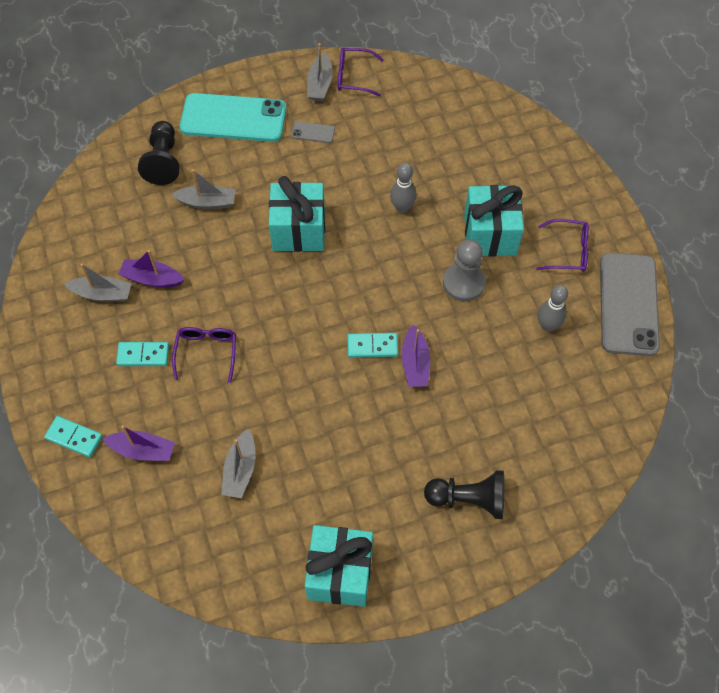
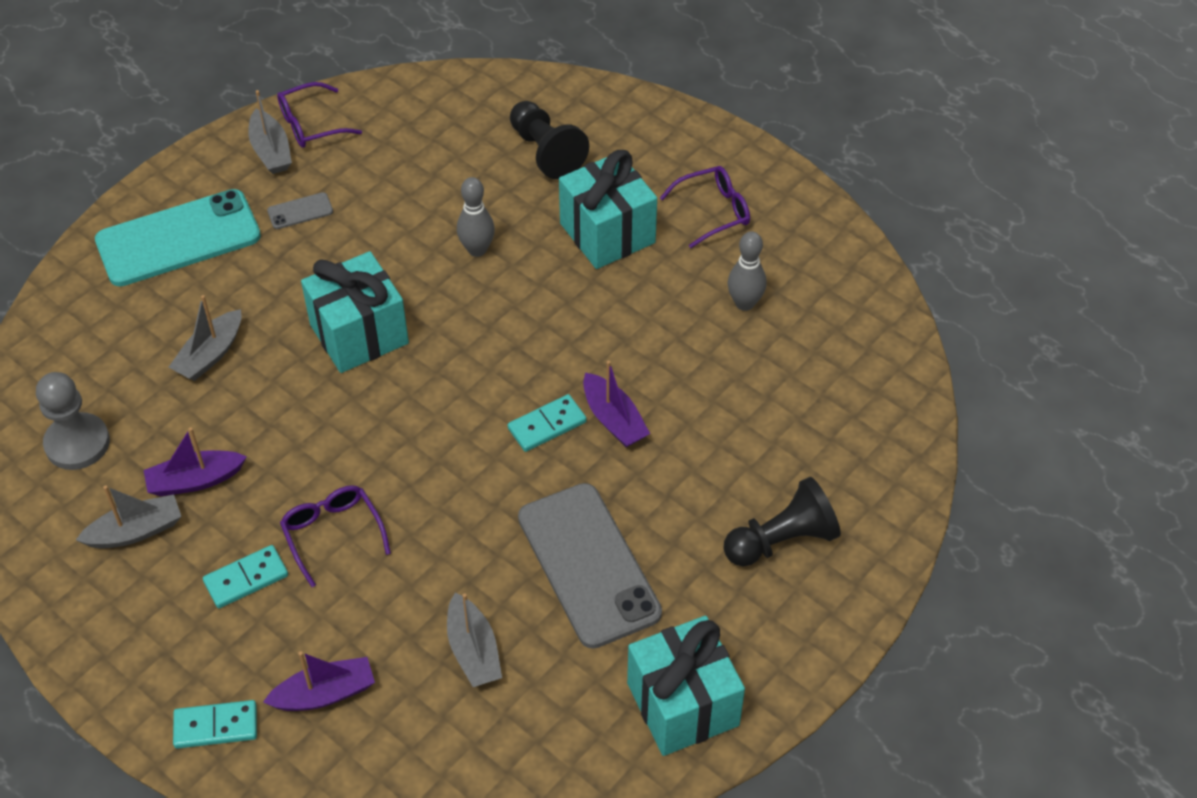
camera: 30 degrees left, 10 degrees down
black pawn [138,121,179,185] -> black pawn moved to [510,101,589,179]
grey boat [171,169,235,209] -> grey boat turned 150 degrees clockwise [169,295,241,381]
grey pawn [443,239,486,302] -> grey pawn moved to [36,372,110,470]
grey phone [600,253,660,356] -> grey phone moved to [518,483,662,649]

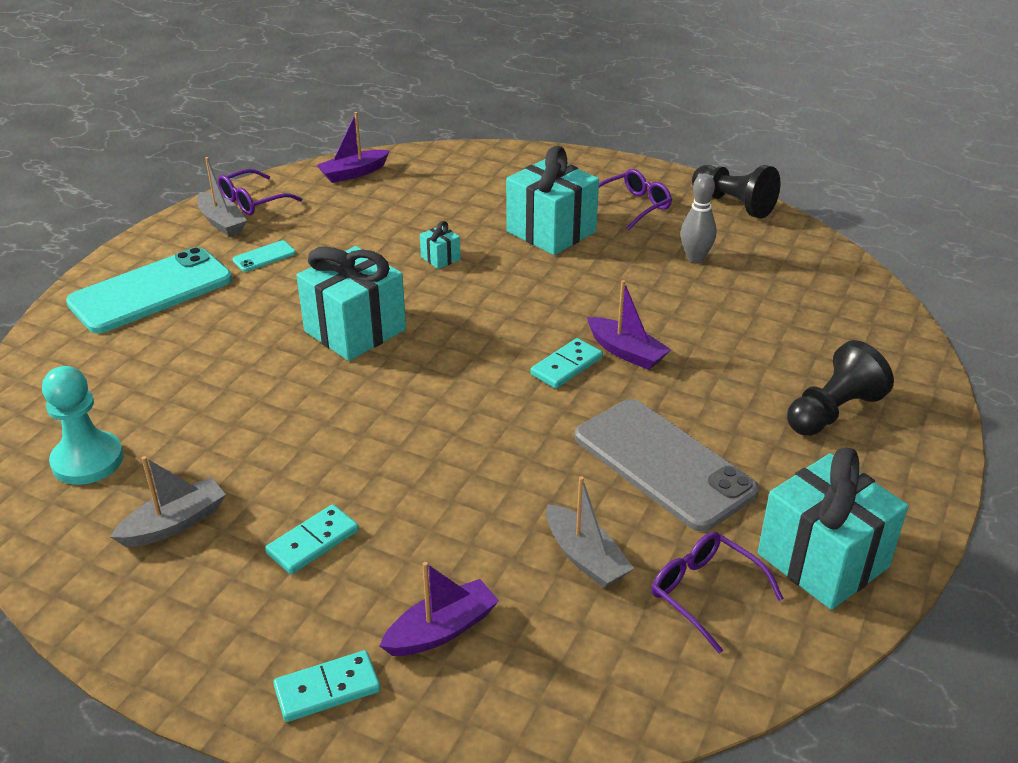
camera: 15 degrees left, 15 degrees down
grey pawn [36,372,110,470] -> turquoise pawn [42,366,124,485]
purple boat [143,427,247,496] -> purple boat moved to [317,112,390,183]
grey boat [169,295,241,381] -> none
grey phone [267,192,333,229] -> turquoise phone [233,240,296,272]
purple glasses [280,485,391,587] -> purple glasses moved to [652,531,784,654]
grey bowling pin [457,177,495,257] -> turquoise gift [420,221,461,269]
black pawn [510,101,589,179] -> black pawn moved to [692,165,780,219]

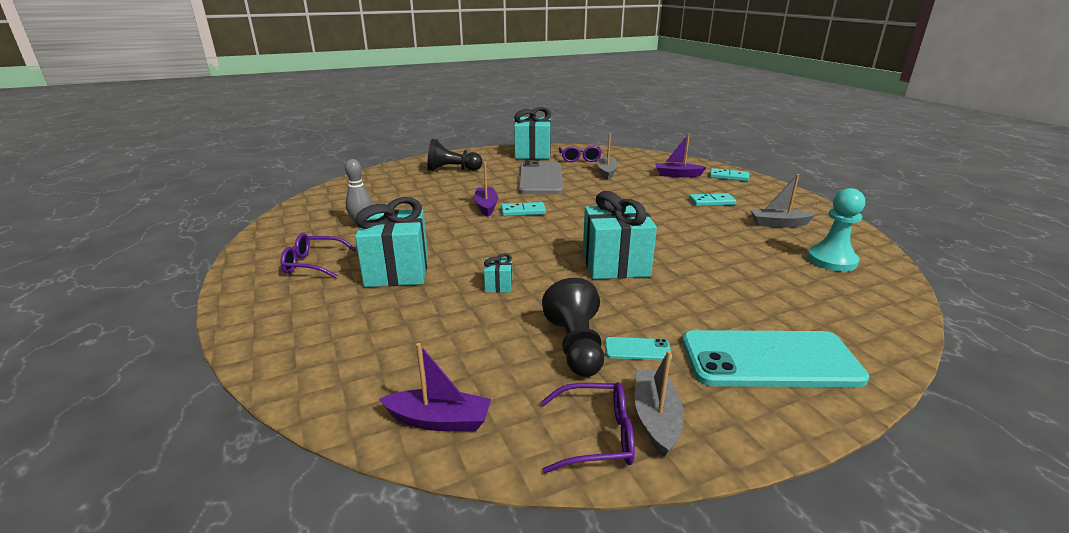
camera: 140 degrees left, 10 degrees down
black pawn [692,165,780,219] -> black pawn moved to [542,278,604,377]

